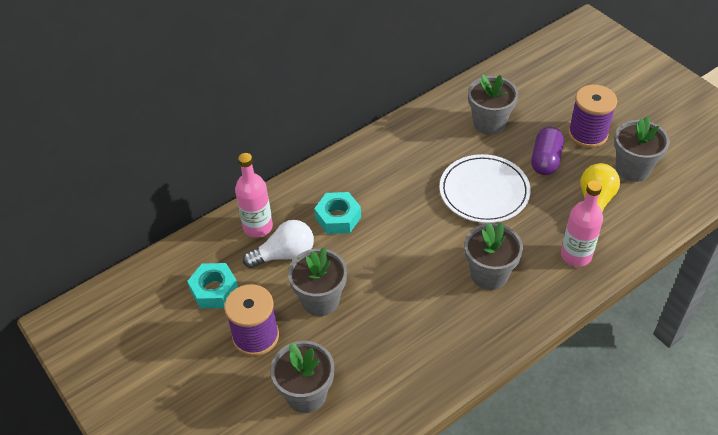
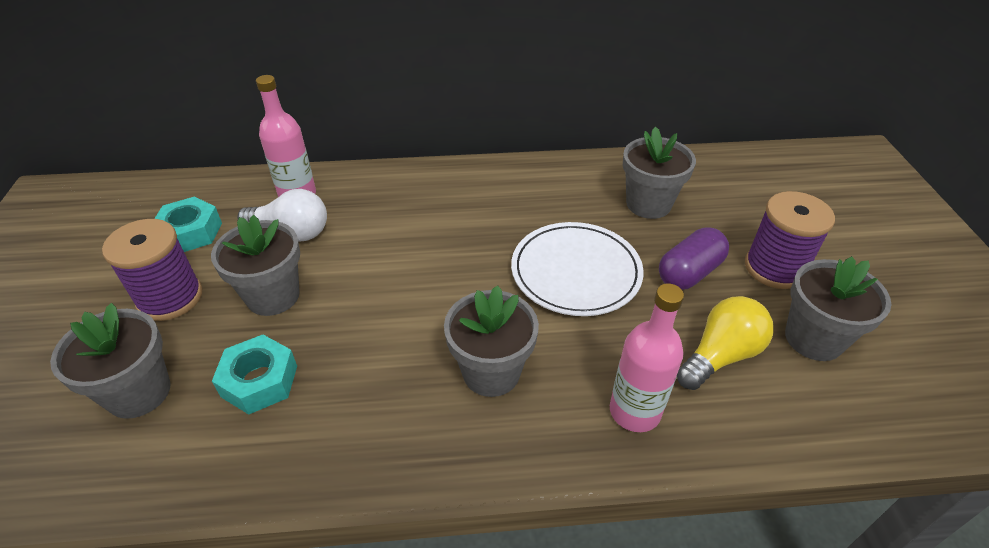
camera: 30 degrees right, 5 degrees down
turquoise nut [314,192,361,234] -> turquoise nut moved to [212,335,297,414]

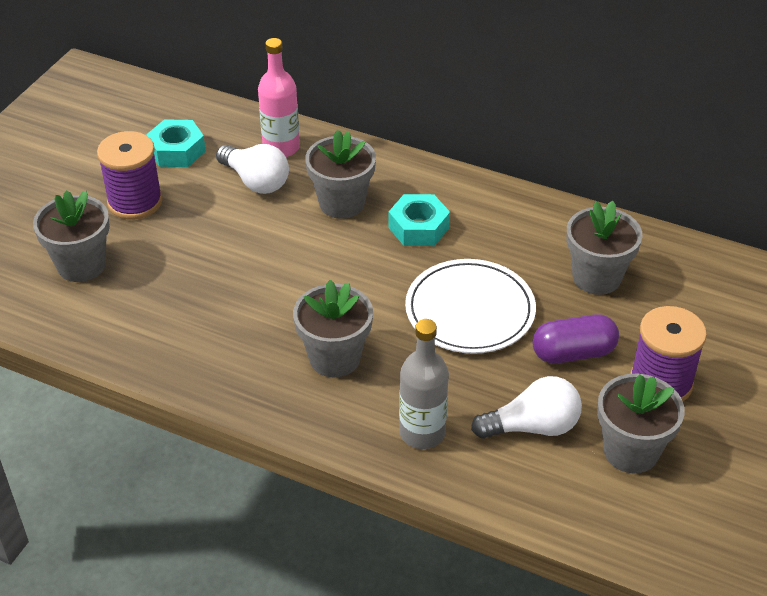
camera: 30 degrees right, 0 degrees up
grey flower pot [211,215,300,316] -> grey flower pot moved to [305,130,376,219]
turquoise nut [212,335,297,414] -> turquoise nut moved to [388,194,450,246]
pink bottle [610,284,684,432] -> grey bottle [399,319,449,449]
yellow light bulb [677,296,774,390] -> white light bulb [471,376,582,439]

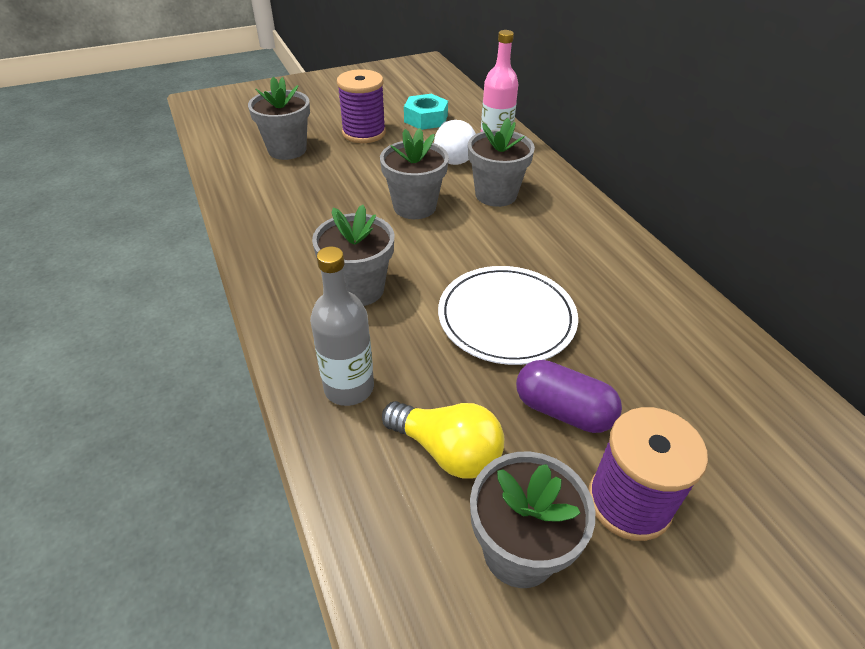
camera: 40 degrees right, 0 degrees up
turquoise nut [388,194,450,246] -> none
white light bulb [471,376,582,439] -> yellow light bulb [382,401,504,479]
grey flower pot [566,201,642,295] -> grey flower pot moved to [380,128,449,219]

